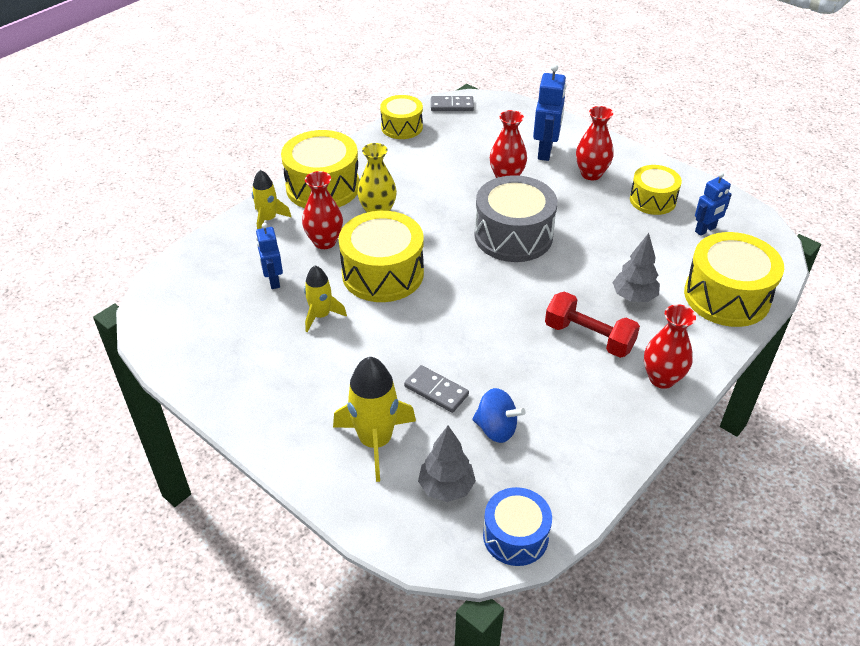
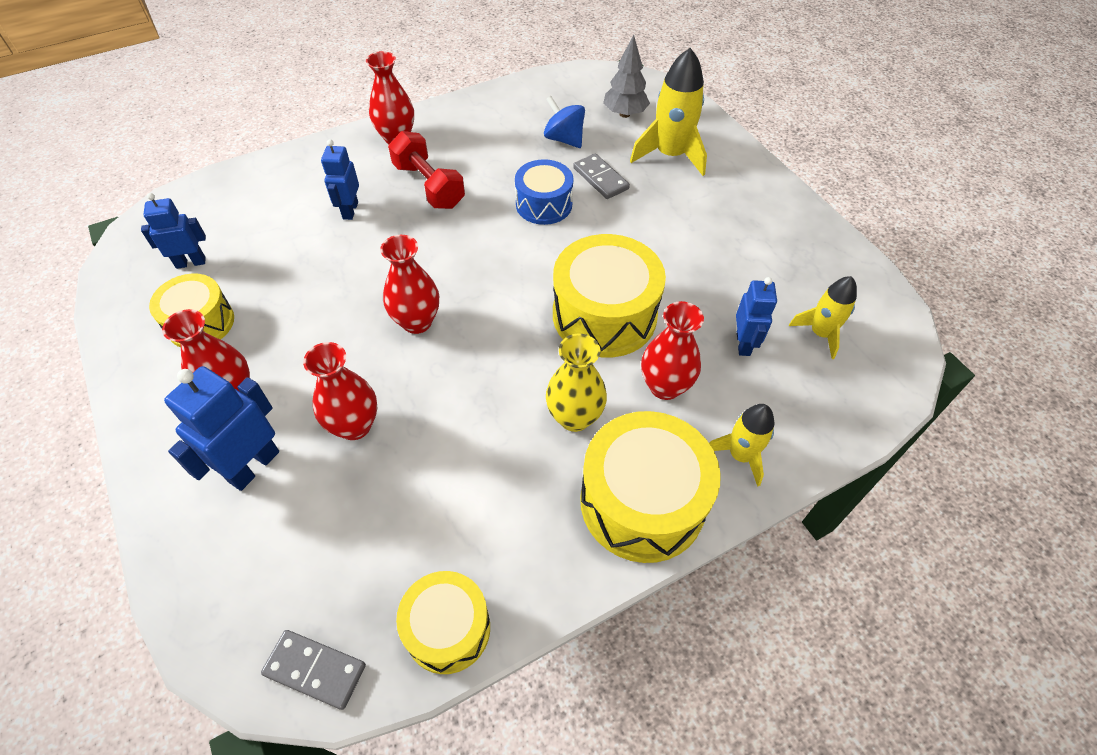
camera: 160 degrees left, 10 degrees up
yellow rocket [304,265,347,332] -> yellow rocket moved to [789,276,857,359]
grey drum [474,175,557,262] -> red vase [380,235,439,334]
blue drum [483,487,552,566] -> blue drum moved to [515,159,573,225]
grey tree [612,233,660,302] -> blue robot [321,139,359,220]
yellow drum [684,232,784,327] -> none

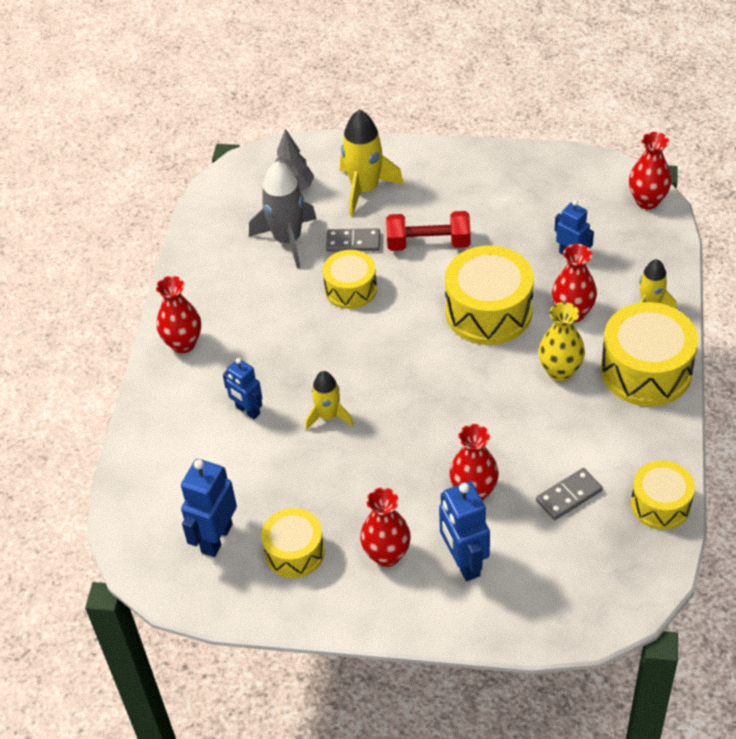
camera: 50 degrees left, 5 degrees down
blue robot [141,193,206,269] -> blue robot [181,459,237,557], size x1.53
grey domino [261,630,366,710] -> grey domino moved to [536,468,603,520]
red vase [380,235,439,334] -> red vase moved to [629,132,672,209]
red dumbbell [388,131,465,209] -> red dumbbell moved to [386,211,471,251]
blue drum [515,159,573,225] -> yellow drum [323,250,377,309]
blue spinning top [544,96,585,148] -> grey rocket [249,161,317,268]
yellow rocket [789,276,857,359] -> yellow rocket moved to [305,371,354,430]

